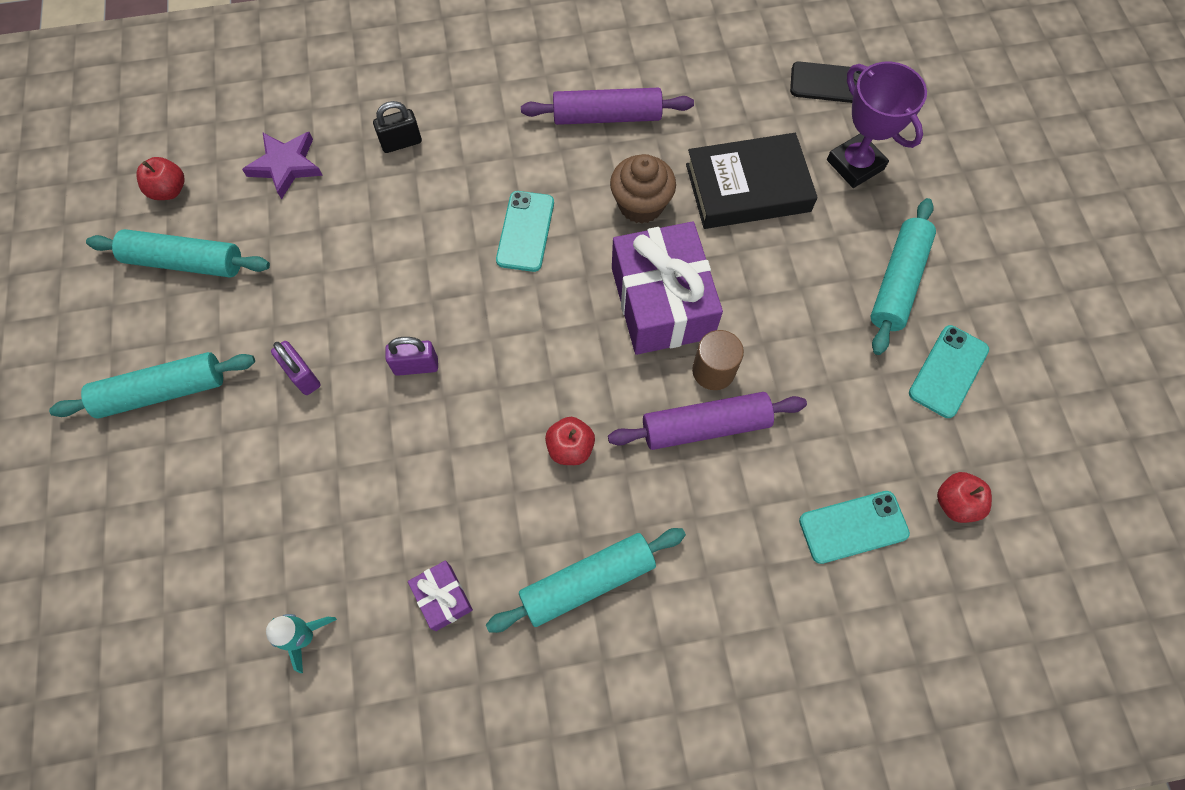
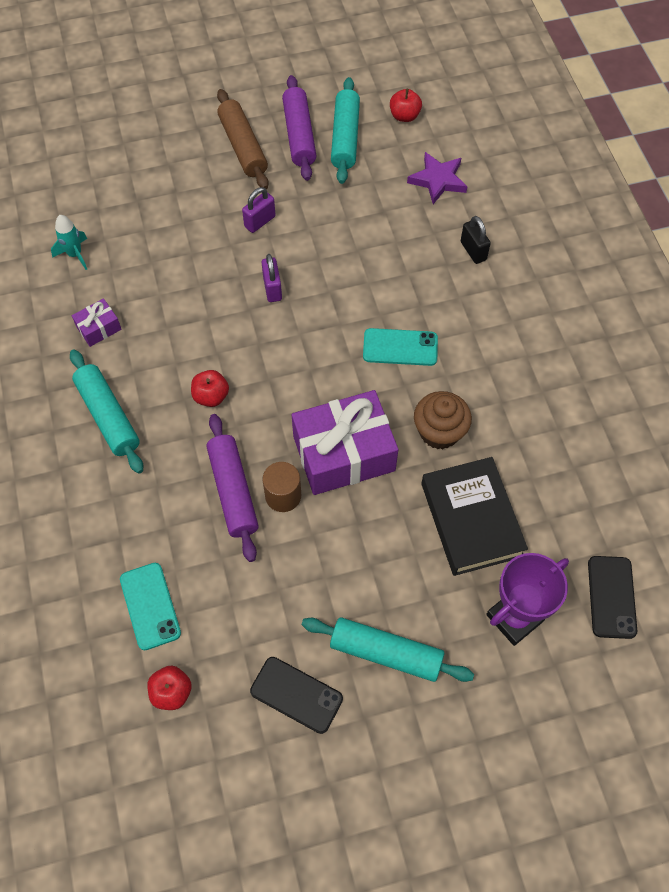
camera: 85 degrees right, 5 degrees down
turquoise rolling pin [49,352,255,418] -> brown rolling pin [217,89,269,189]
purple rolling pin [521,88,694,125] -> purple rolling pin moved to [282,75,316,181]
turquoise phone [909,325,989,418] -> black phone [250,657,343,734]

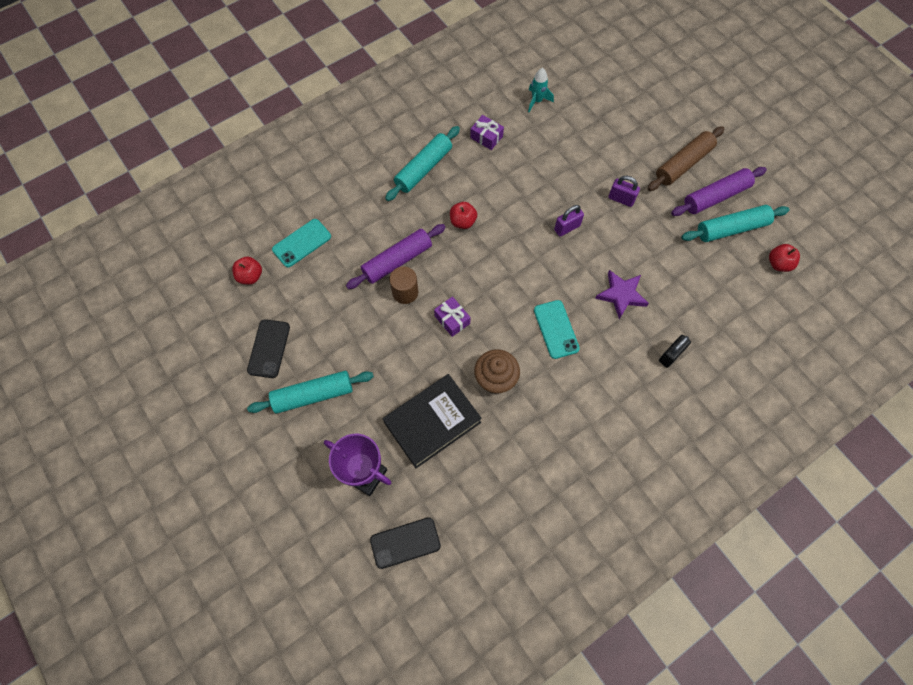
camera: 70 degrees right, 5 degrees up
purple gift [292,390,398,495] -> purple gift [434,296,471,337], size x0.45
turquoise rolling pin [302,617,474,682] -> turquoise rolling pin turned 75 degrees clockwise [247,371,374,414]
purple star [407,152,468,204] -> purple star moved to [595,270,649,319]

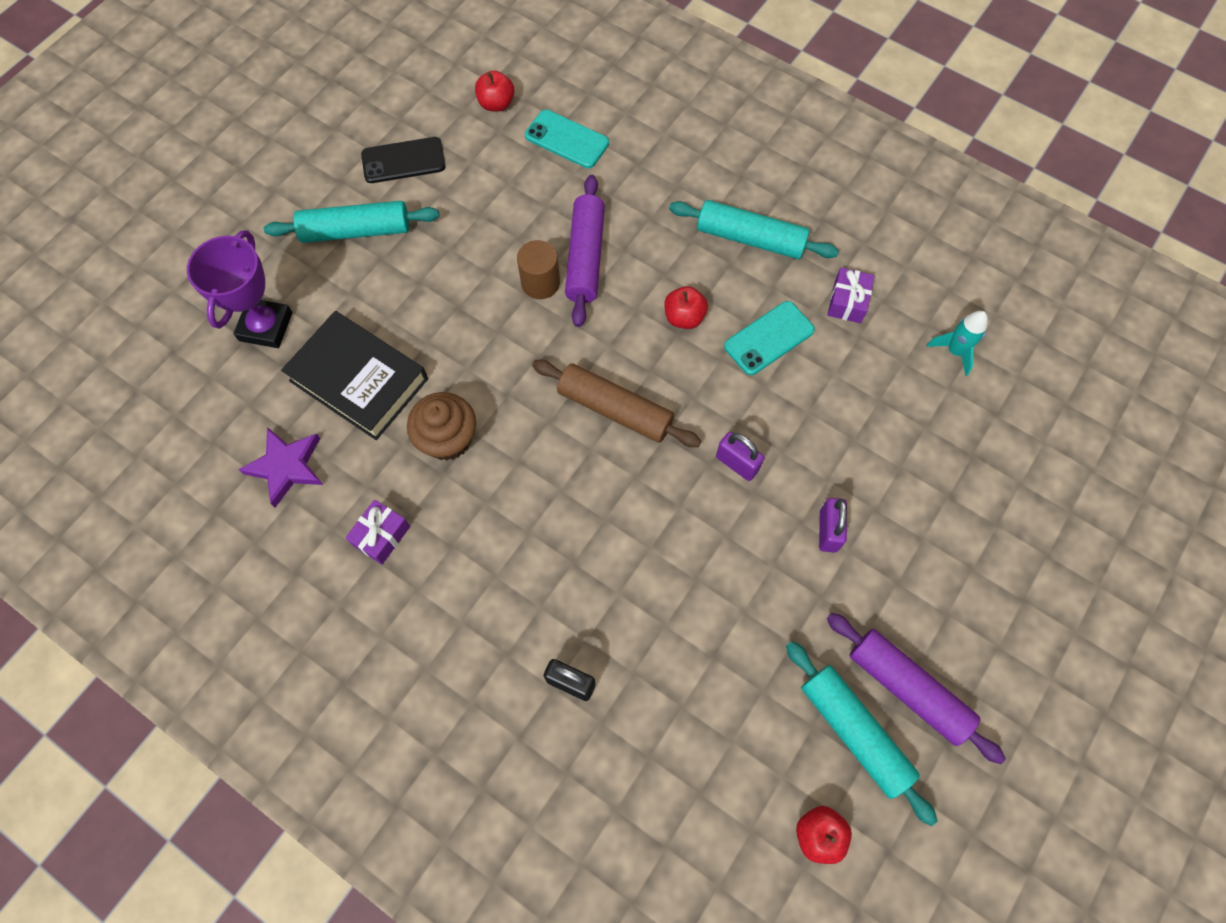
camera: 70 degrees right, 0 degrees up
turquoise rolling pin [247,371,374,414] -> turquoise rolling pin turned 60 degrees counterclockwise [264,201,440,243]
purple rolling pin [346,224,446,289] -> purple rolling pin turned 60 degrees clockwise [565,175,605,327]
black phone [370,517,441,569] -> none
purple gift [434,296,471,337] -> purple gift moved to [345,500,410,564]
turquoise phone [534,300,580,359] -> turquoise phone moved to [724,301,815,375]
purple star [595,270,649,319] -> purple star moved to [238,427,323,507]
brown rolling pin [648,126,724,191] -> brown rolling pin moved to [532,360,701,447]

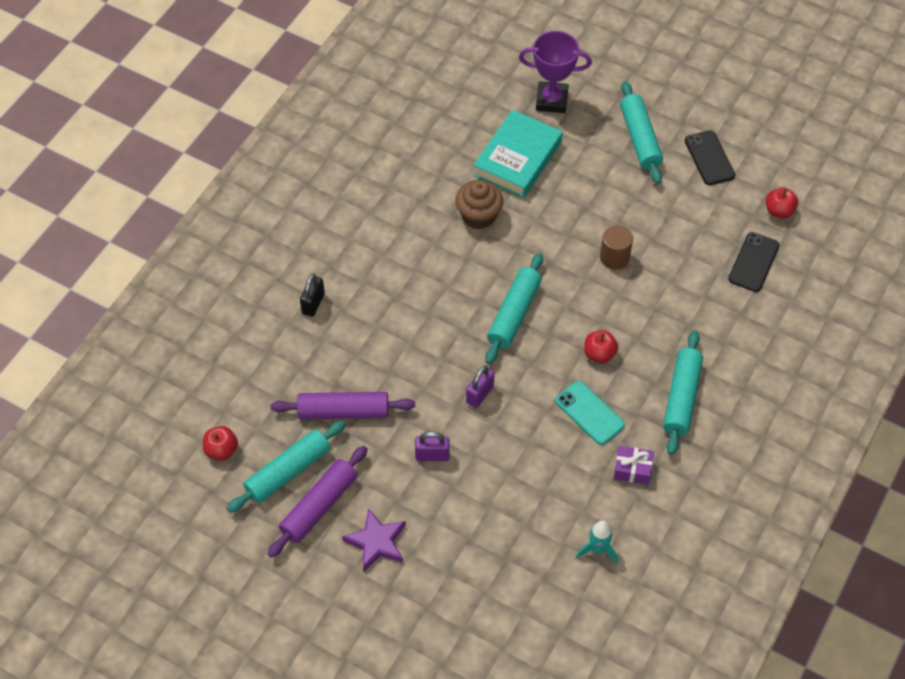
camera: 85 degrees right, 10 degrees down
purple star [238,427,323,507] -> purple star moved to [342,508,406,571]
black book [281,311,428,440] -> turquoise book [473,110,563,198]
purple gift [345,500,410,564] -> none
turquoise phone [525,110,609,168] -> black phone [728,232,780,292]
brown rolling pin [532,360,701,447] -> turquoise rolling pin [485,253,543,364]
purple rolling pin [565,175,605,327] -> purple rolling pin moved to [271,392,415,419]

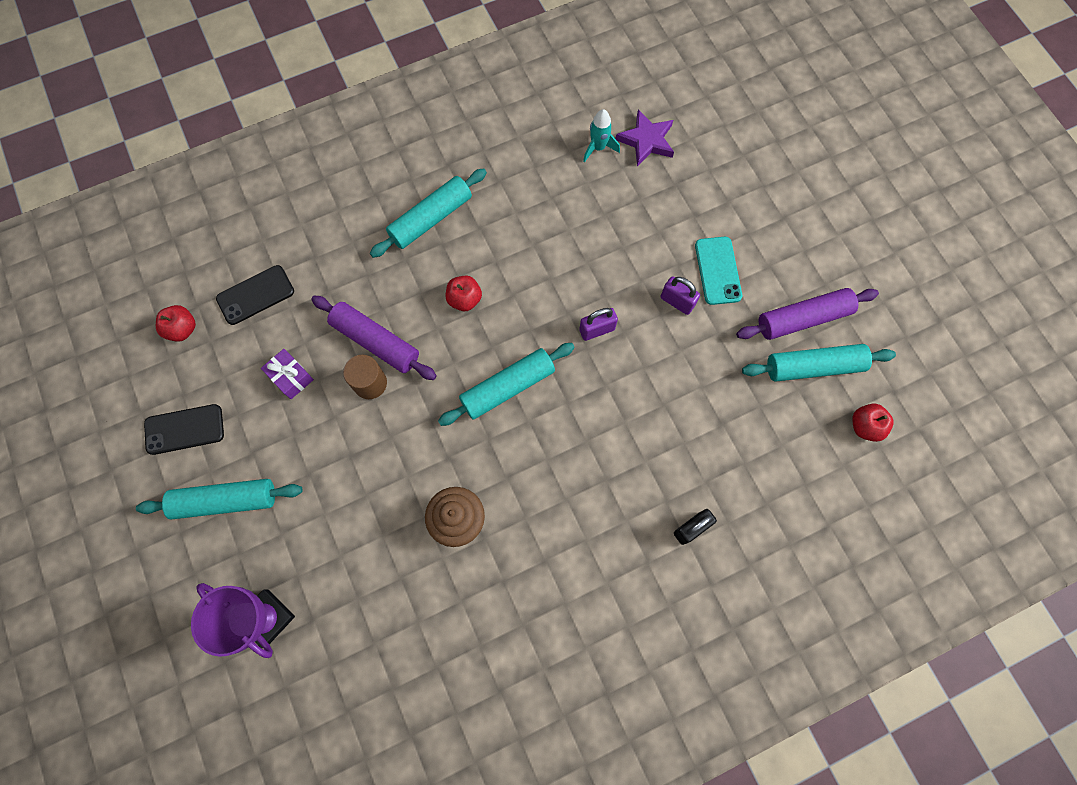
camera: 145 degrees left, 15 degrees up
purple rolling pin [271,392,415,419] -> purple rolling pin moved to [311,295,437,380]
purple star [342,508,406,571] -> purple star moved to [616,109,674,166]
turquoise book [473,110,563,198] -> none
turquoise phone [555,381,625,445] -> turquoise phone moved to [695,237,742,305]
purple gift [614,446,654,485] -> purple gift moved to [261,349,314,399]
turquoise rolling pin [620,81,663,184] -> turquoise rolling pin turned 60 degrees clockwise [136,479,303,519]
black phone [685,130,735,185] -> black phone turned 60 degrees clockwise [144,404,224,455]

